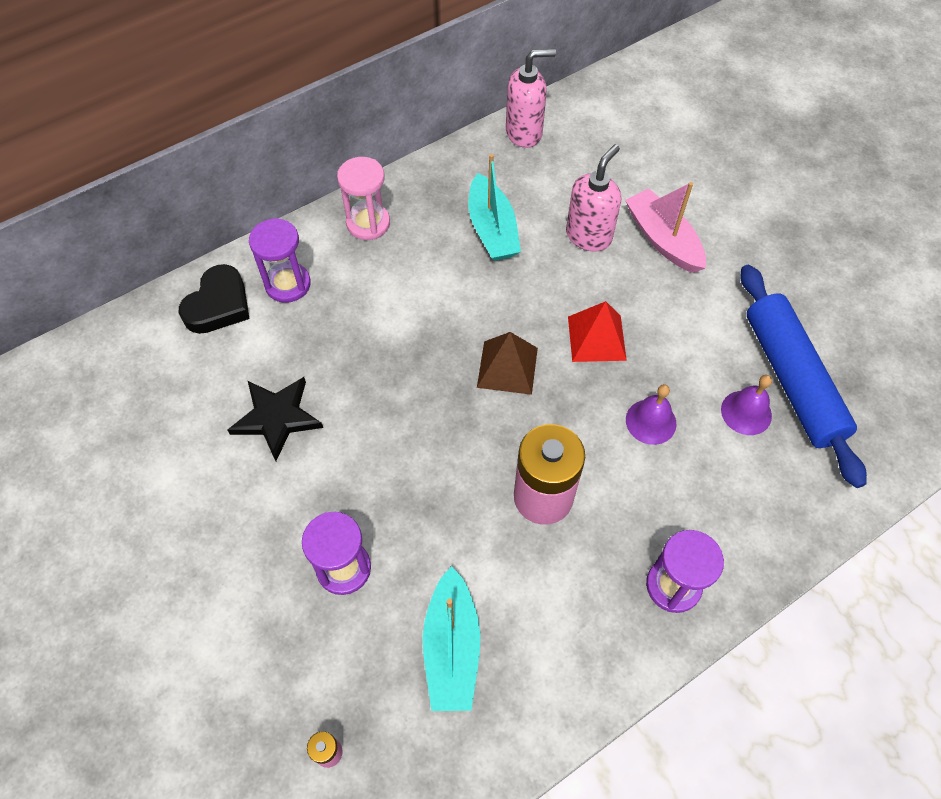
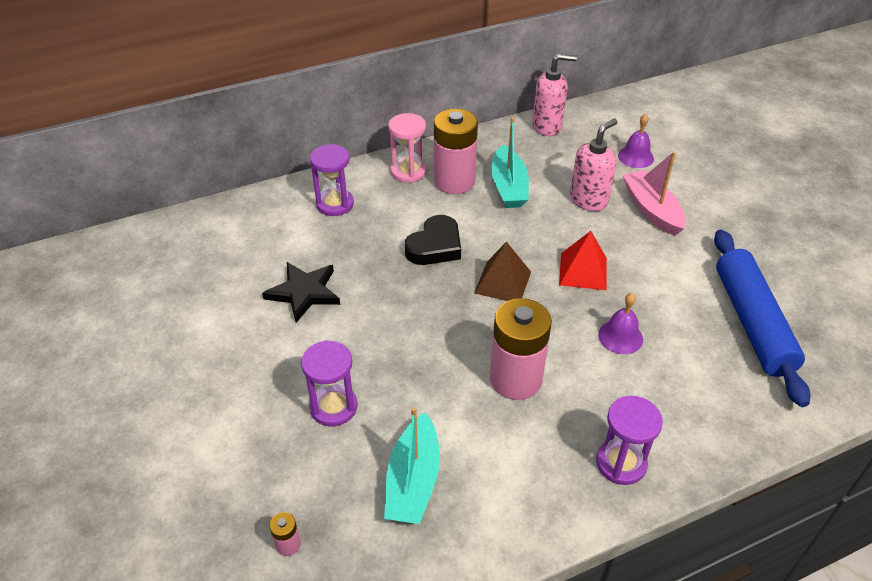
camera: 10 degrees right, 15 degrees down
black heart [179,264,249,334] -> black heart moved to [405,215,461,265]
purple bell [721,375,772,435] -> purple bell moved to [618,114,654,168]
none -> pink battery [434,109,478,194]

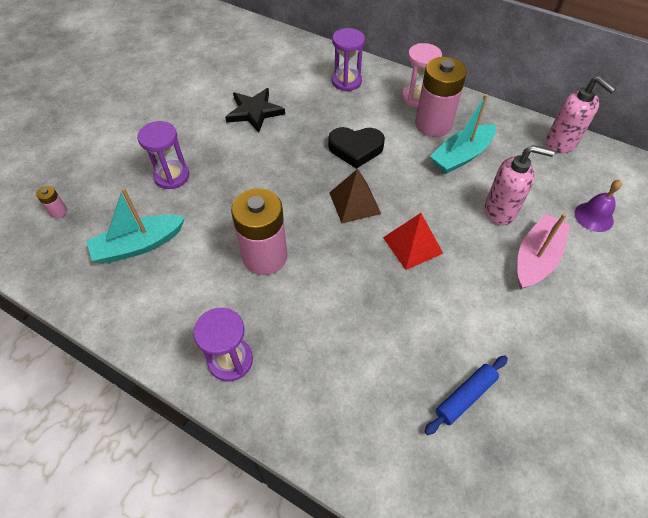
camera: 55 degrees right, 10 degrees up
purple bell [598,293,643,354] -> none
blue rolling pin [714,229,810,407] -> blue rolling pin [424,355,508,435], size x0.49

